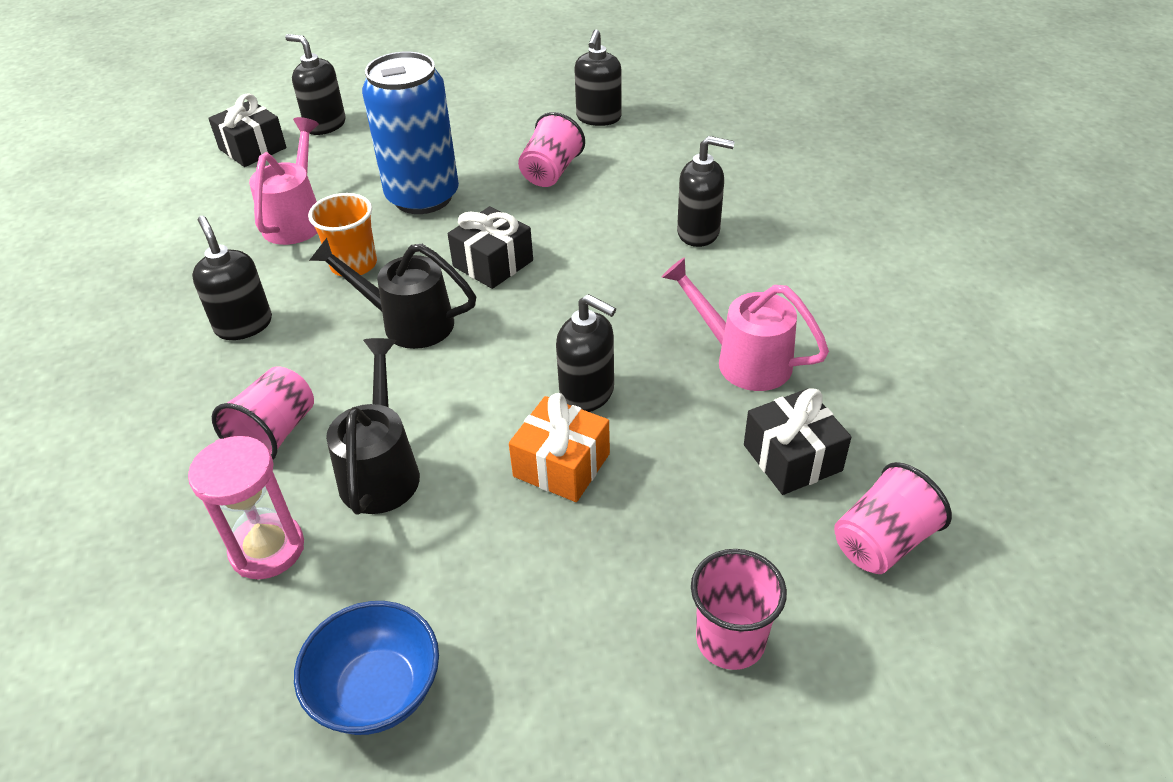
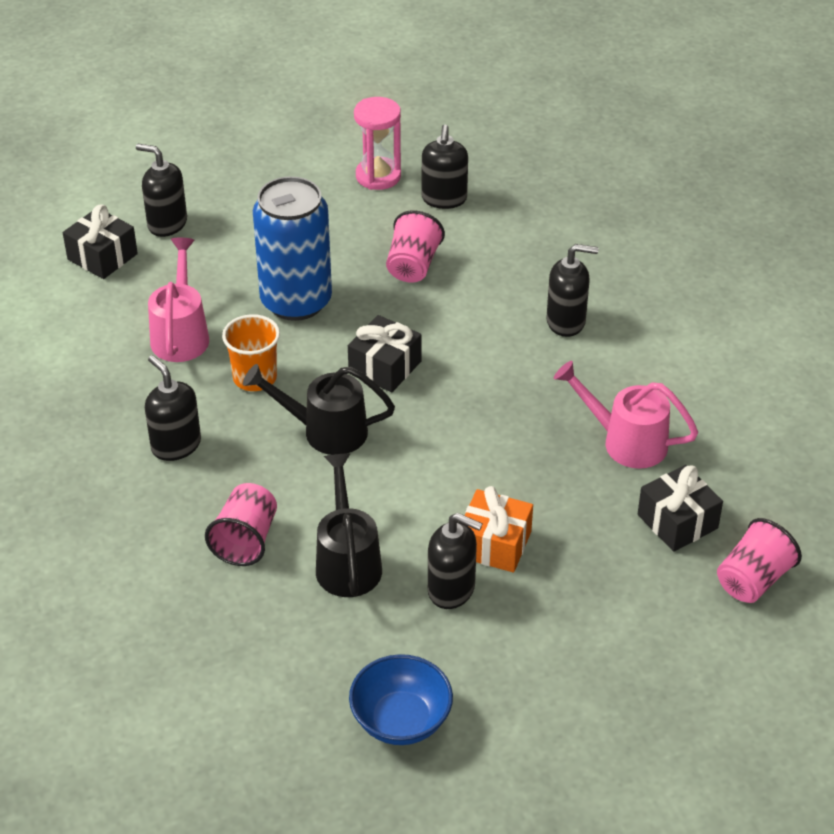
camera: 10 degrees left, 0 degrees up
pink hourglass [188,436,304,579] -> pink hourglass moved to [354,97,401,190]
black soap dispenser [556,294,616,412] -> black soap dispenser moved to [428,513,483,609]
pink cup [691,549,787,670] -> none

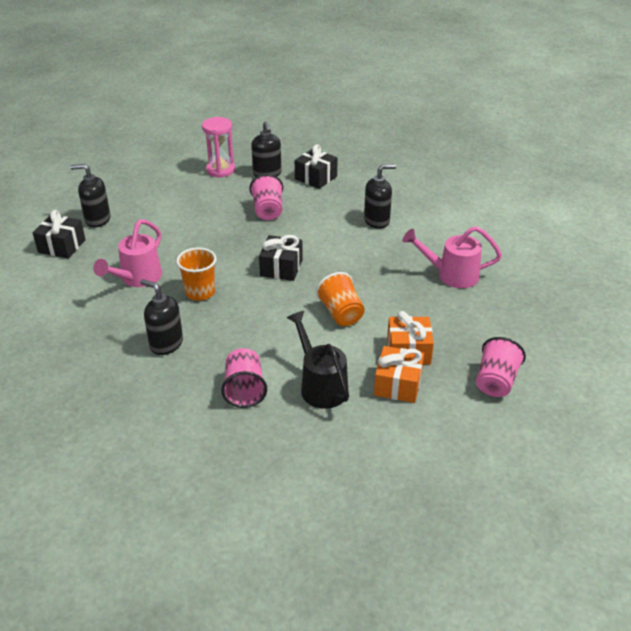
camera: 20 degrees left, 5 degrees down
pink watering can [148,238,209,362] -> pink watering can turned 135 degrees counterclockwise [93,219,162,287]
black watering can [243,364,395,455] -> none
blue can [253,176,332,321] -> none
blue bowl [349,654,453,745] -> none
black soap dispenser [428,513,483,609] -> orange gift [374,346,424,403]
black gift [638,465,723,552] -> black gift moved to [295,144,338,189]
pink cup [717,518,802,603] -> pink cup moved to [476,337,526,397]
none -> orange cup [316,272,365,326]

